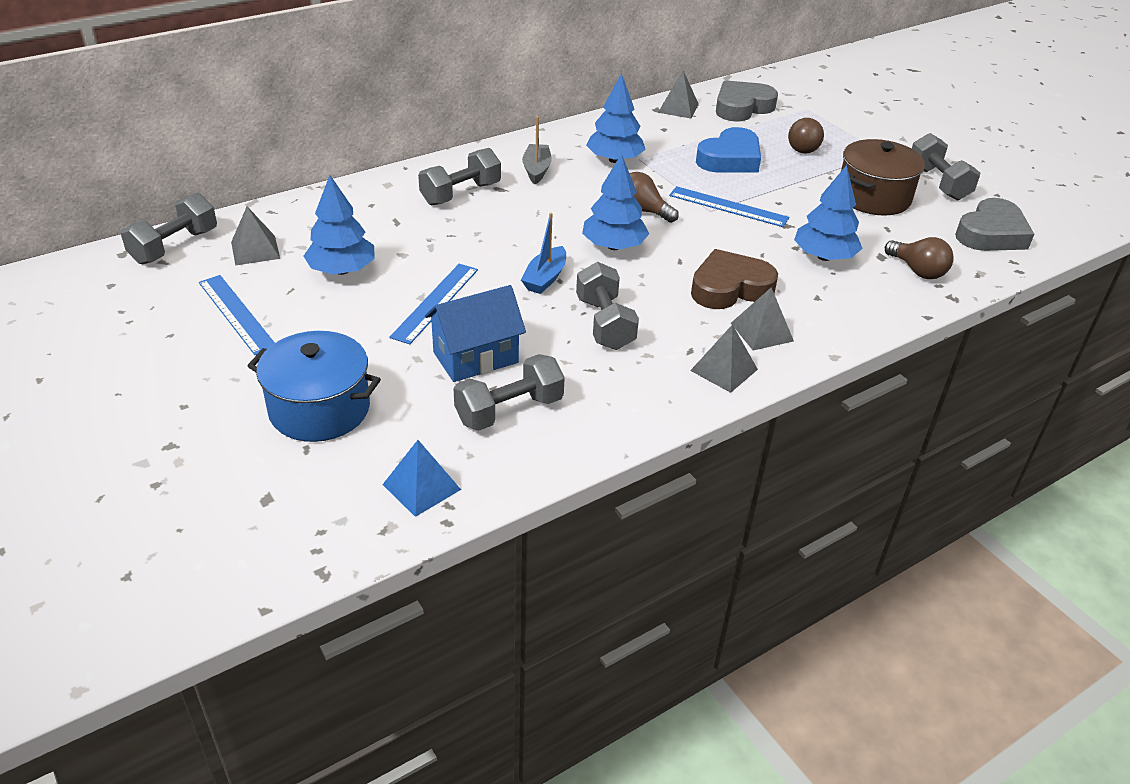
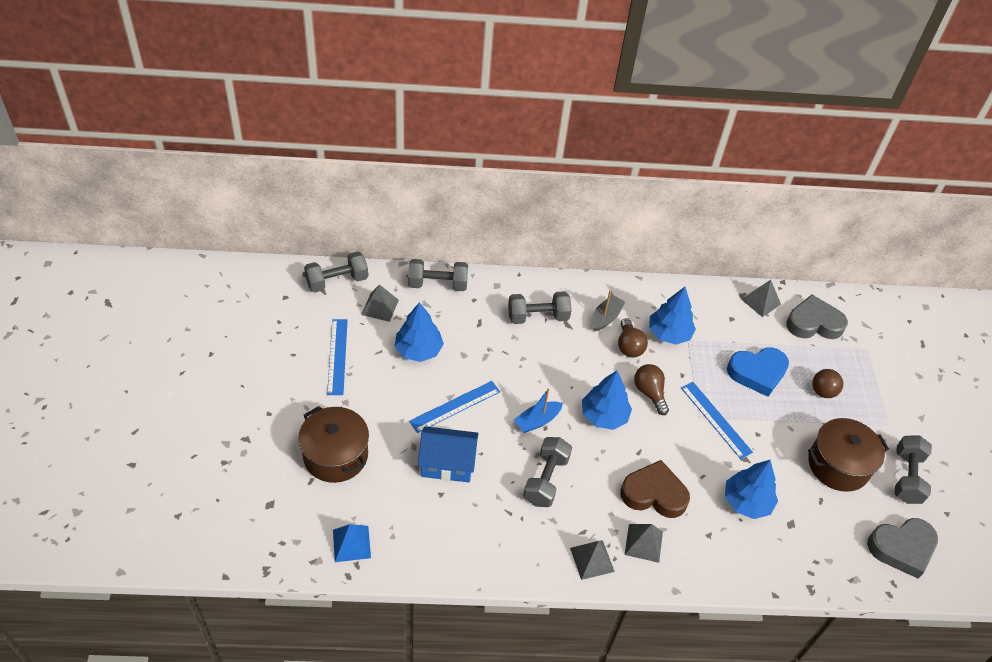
camera: 30 degrees right, 10 degrees up
blue pot [248,331,381,442] -> brown pot [298,406,369,483]
grey dumbbell [454,354,565,431] -> grey dumbbell moved to [408,259,468,291]
brown light bulb [885,237,954,279] -> brown light bulb moved to [618,318,648,358]

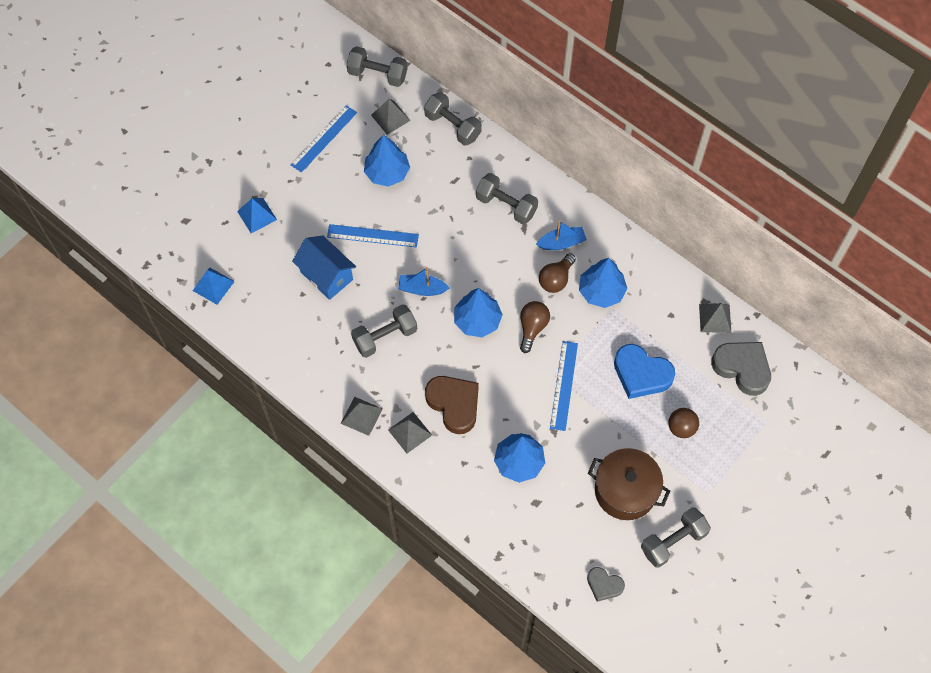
camera: 45 degrees right, 15 degrees up
brown pot [298,406,369,483] -> blue pyramid [237,198,277,233]
grey boat [592,290,625,331] -> blue boat [536,220,587,250]
grey heart [867,518,938,578] -> grey heart [587,567,625,602], size x0.58

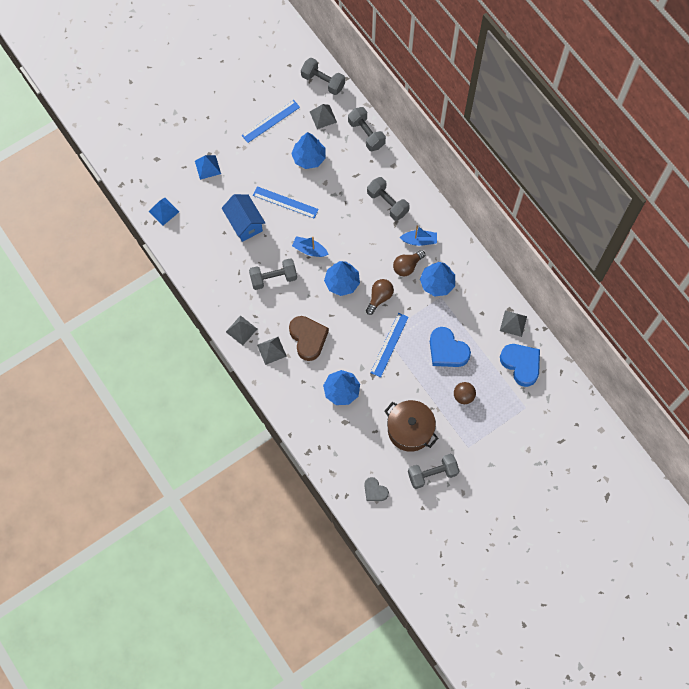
camera: 15 degrees right, 5 degrees up
grey heart [711,342,771,396] -> blue heart [500,344,540,387]

